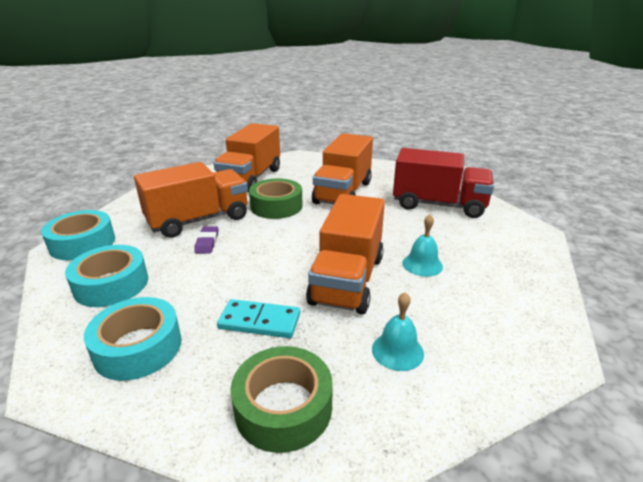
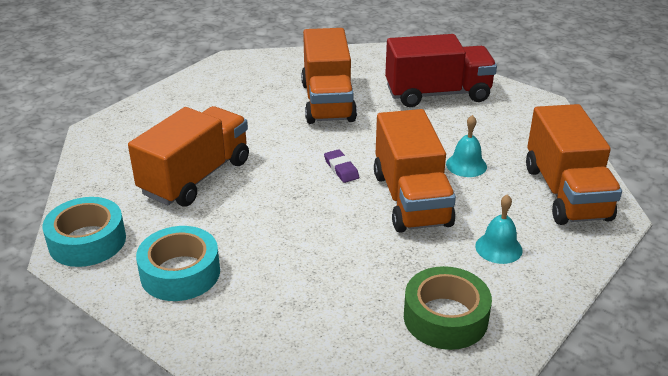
camera: 25 degrees left, 5 degrees up
turquoise tape [84,297,181,381] -> none
purple eraser [194,226,218,254] -> purple eraser moved to [324,149,359,183]
orange truck [214,123,280,193] -> orange truck moved to [526,104,622,225]
turquoise domino [217,299,300,338] -> none
green tape [249,178,303,219] -> none

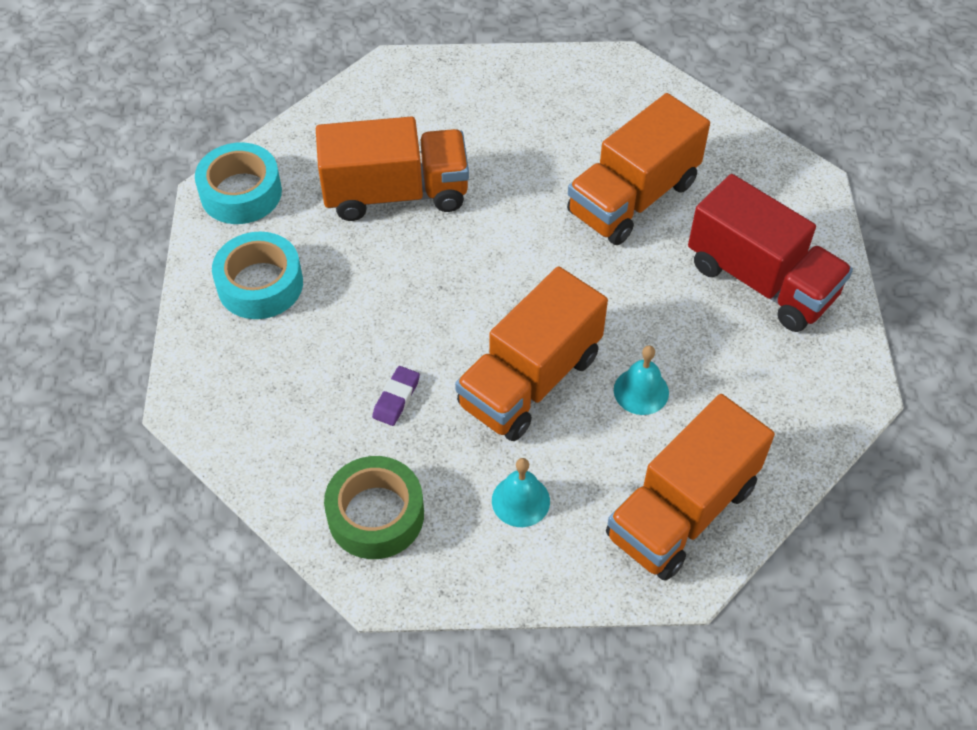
camera: 50 degrees right, 20 degrees up
purple eraser [324,149,359,183] -> purple eraser moved to [372,366,420,426]

